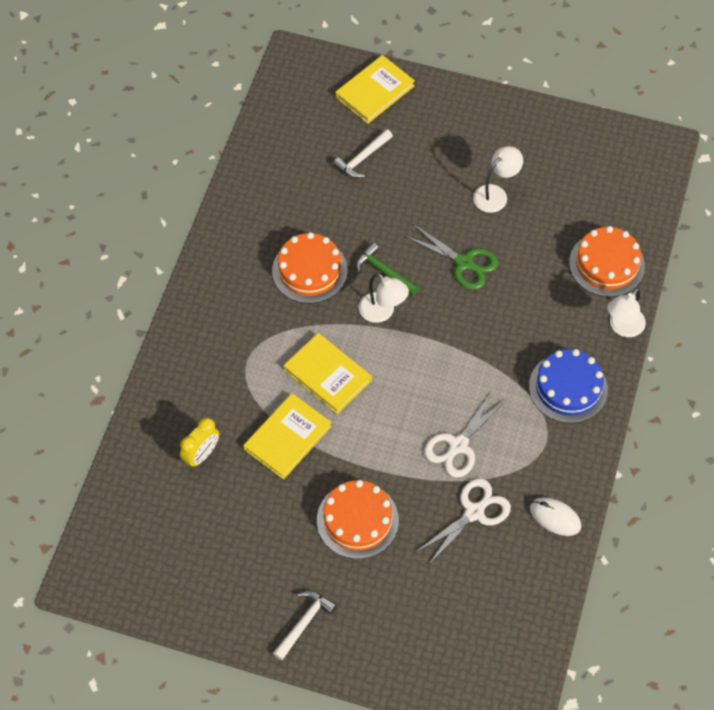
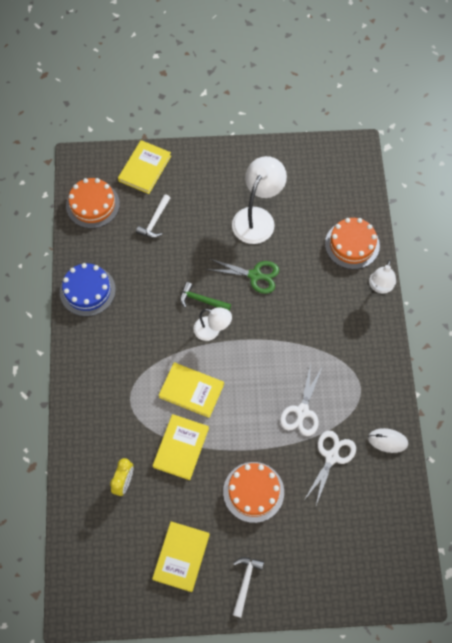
camera: 20 degrees left, 5 degrees up
orange cake [272,232,348,304] -> orange cake moved to [66,178,120,228]
white lamp [473,146,523,213] -> white lamp [232,156,287,244], size x1.69
blue cake [529,349,608,423] -> blue cake moved to [60,263,116,317]
none -> yellow book [152,521,210,592]

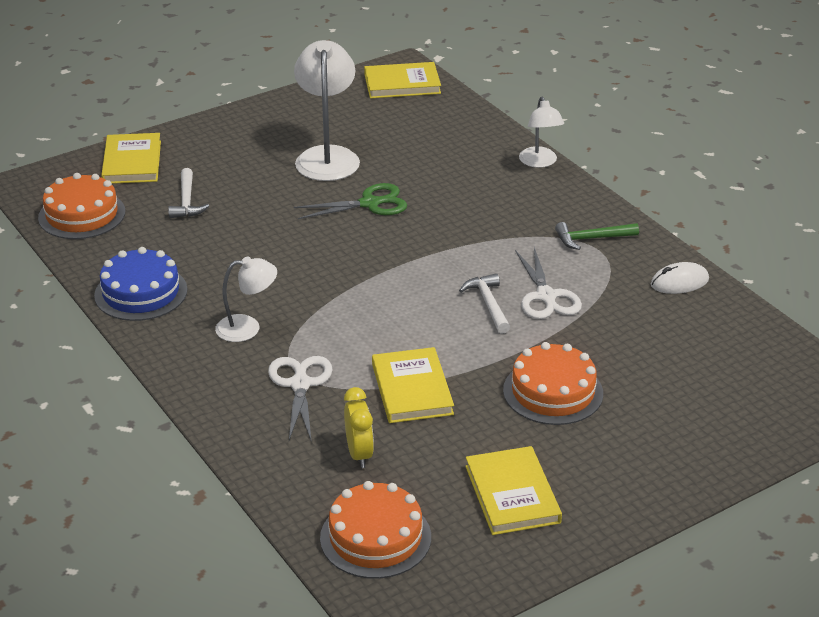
camera: 30 degrees left, 30 degrees down
yellow book [158,362,224,418] -> yellow book moved to [364,62,441,98]
green hammer [180,282,231,310] -> green hammer moved to [555,222,639,250]
white lamp [194,307,232,341] -> white lamp moved to [215,257,277,342]
white hammer [233,557,264,618] -> white hammer moved to [459,273,510,334]
white scissors [304,431,356,508] -> white scissors moved to [268,356,333,440]
orange cake [325,218,380,269] -> orange cake moved to [320,481,431,579]

